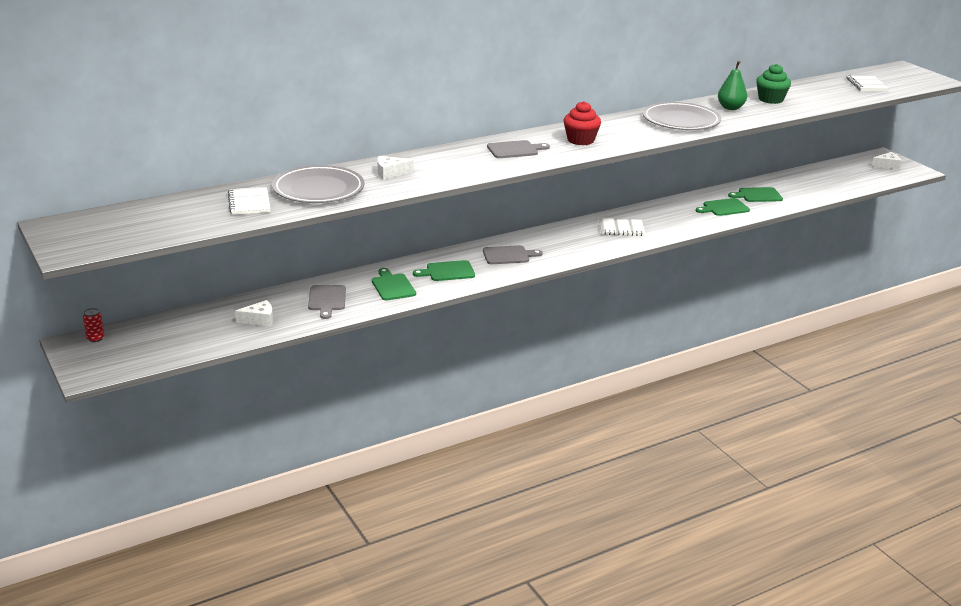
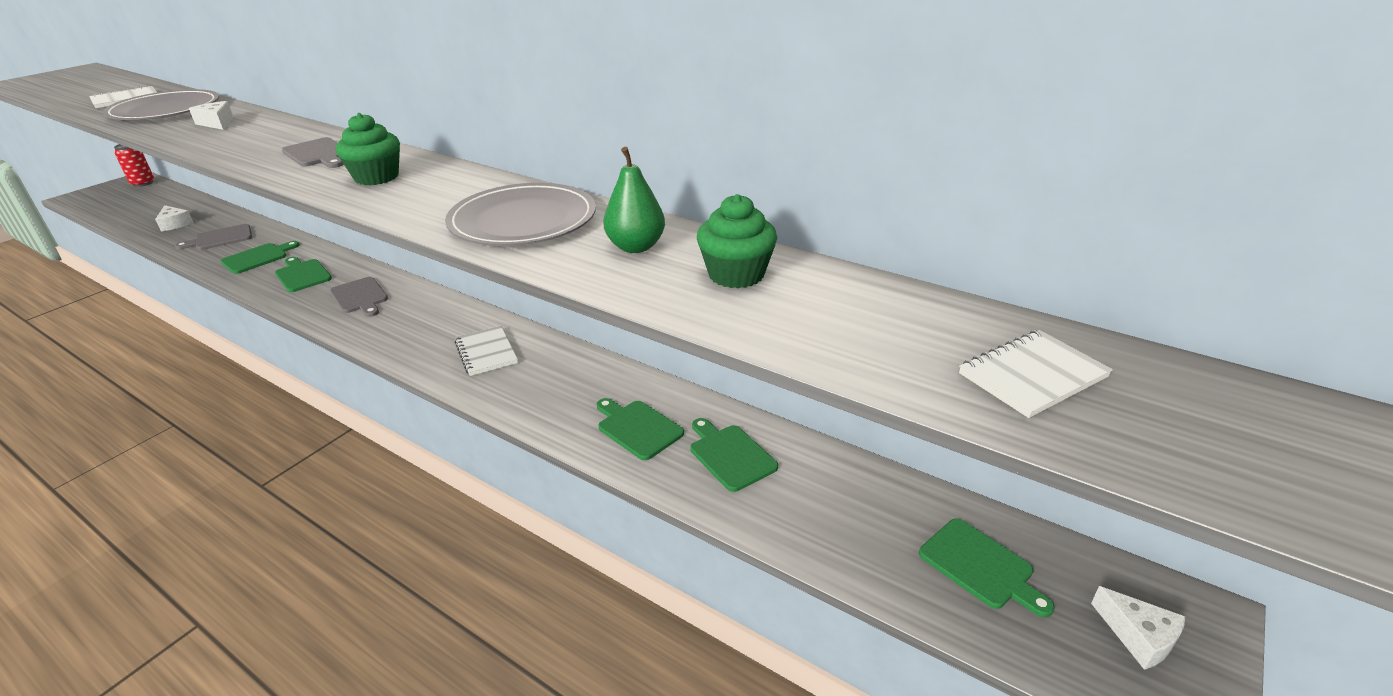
camera: 65 degrees right, 5 degrees up
red can [83,308,104,342] -> red can [114,144,154,187], size x1.51
red cupcake [563,101,601,145] -> green cupcake [336,113,400,185]
none -> green cutting board [919,518,1055,617]

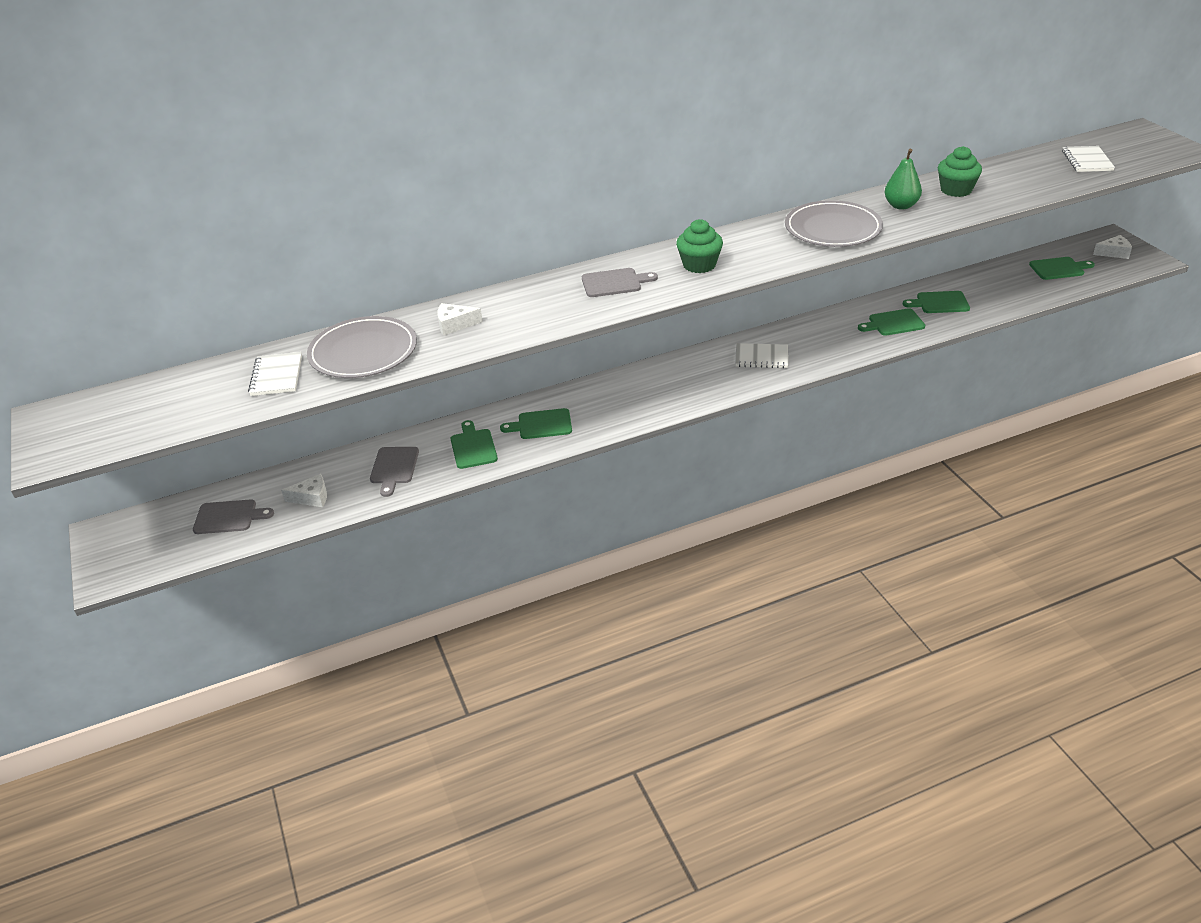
camera: 55 degrees left, 5 degrees up
red can [114,144,154,187] -> none
grey cutting board [330,277,388,317] -> grey cutting board moved to [193,499,274,534]

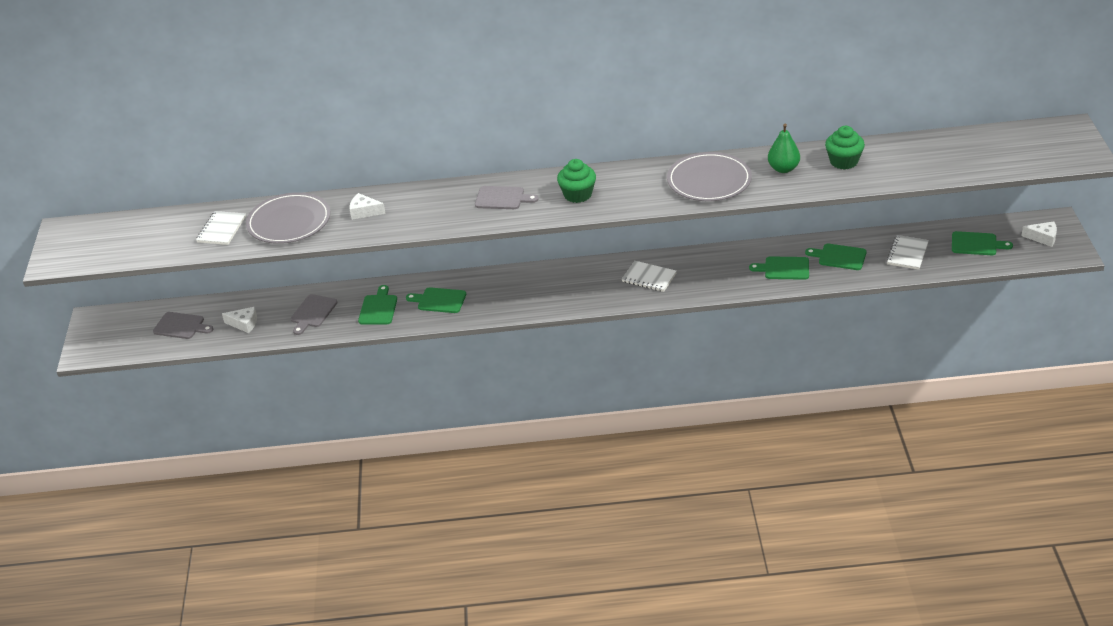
camera: 20 degrees right, 0 degrees up
white notebook [1062,146,1115,172] -> white notebook moved to [887,235,929,270]

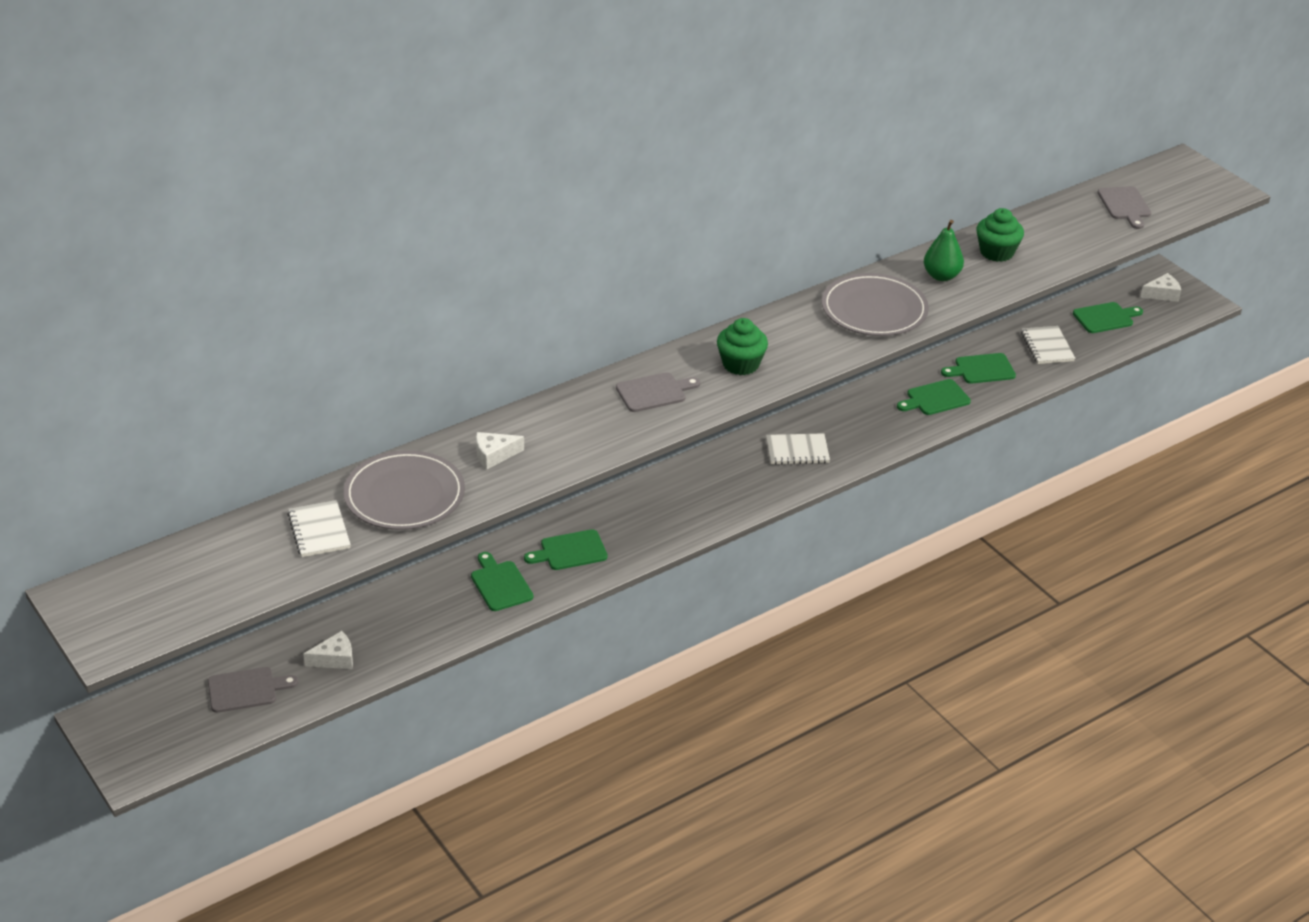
camera: 35 degrees left, 0 degrees up
grey cutting board [291,294,337,335] -> grey cutting board moved to [1097,186,1151,229]

